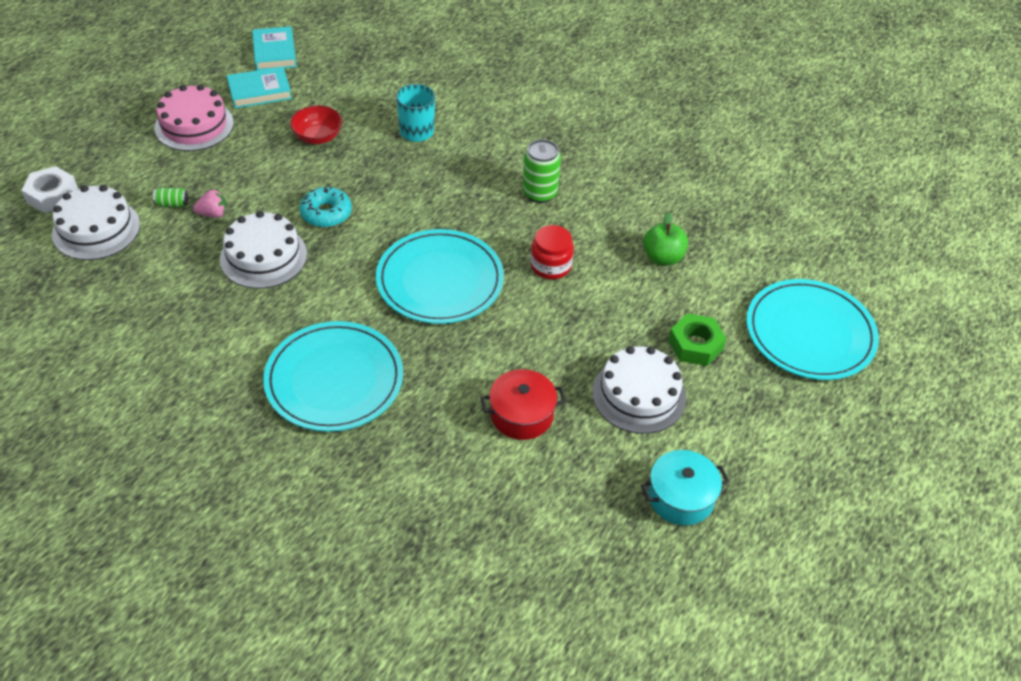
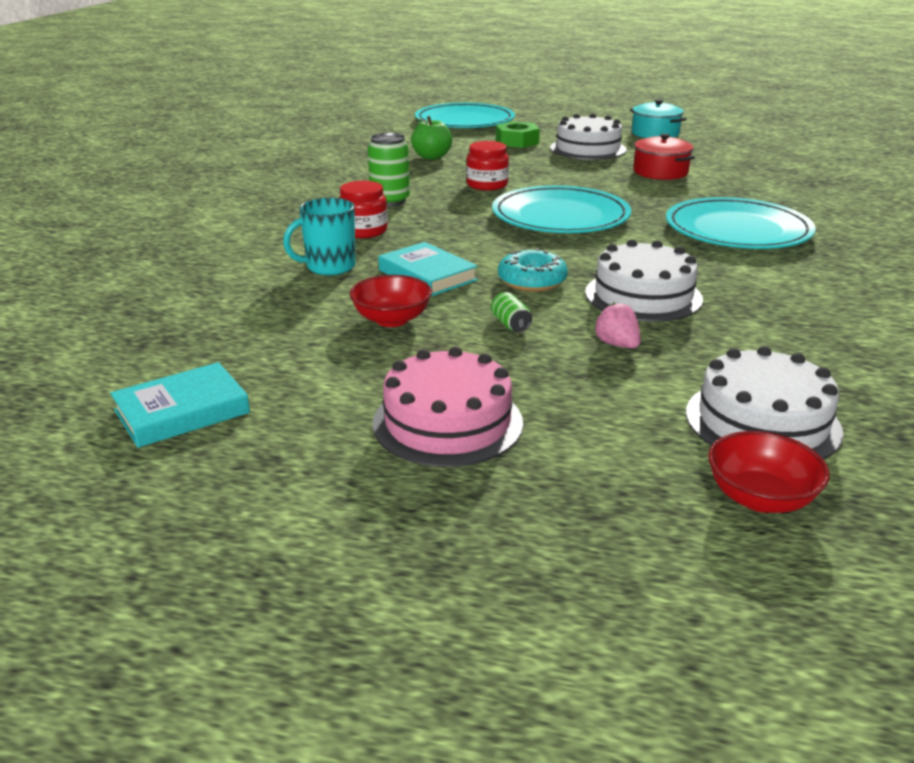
camera: 110 degrees left, 20 degrees down
white nut [21,166,78,213] -> red bowl [708,431,830,513]
green can [153,188,188,207] -> green can moved to [491,292,532,332]
turquoise book [227,66,292,108] -> turquoise book moved to [378,242,478,296]
none -> red jar [339,181,388,238]

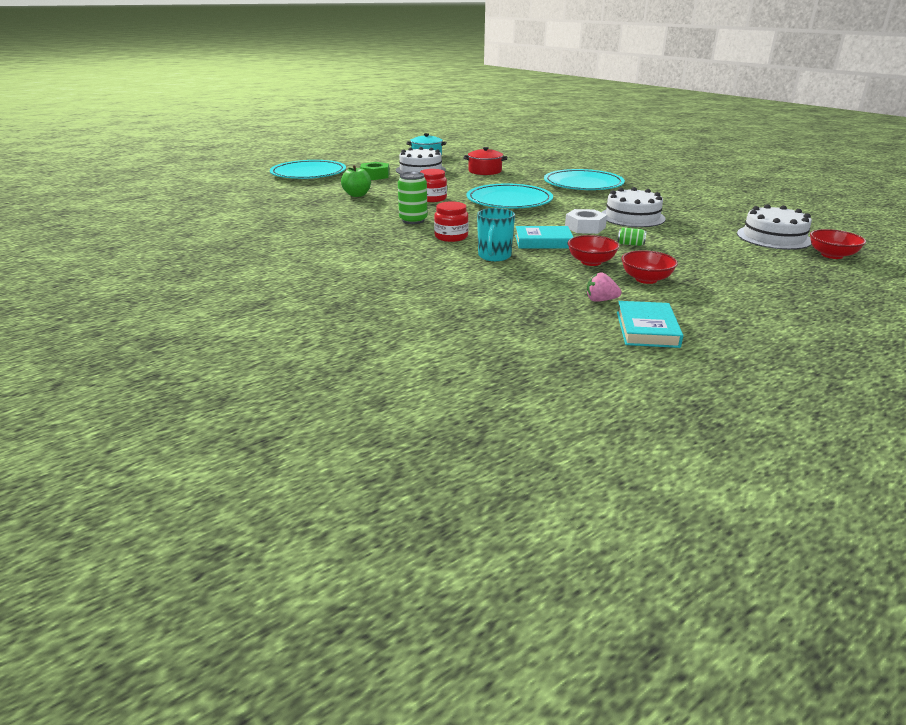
camera: 50 degrees left, 0 degrees up
pink cake [372,347,523,467] -> none
turquoise donut [498,248,568,292] -> white nut [565,209,607,234]
pink strawberry [594,302,641,348] -> pink strawberry moved to [587,272,621,302]
none -> red bowl [621,250,678,284]

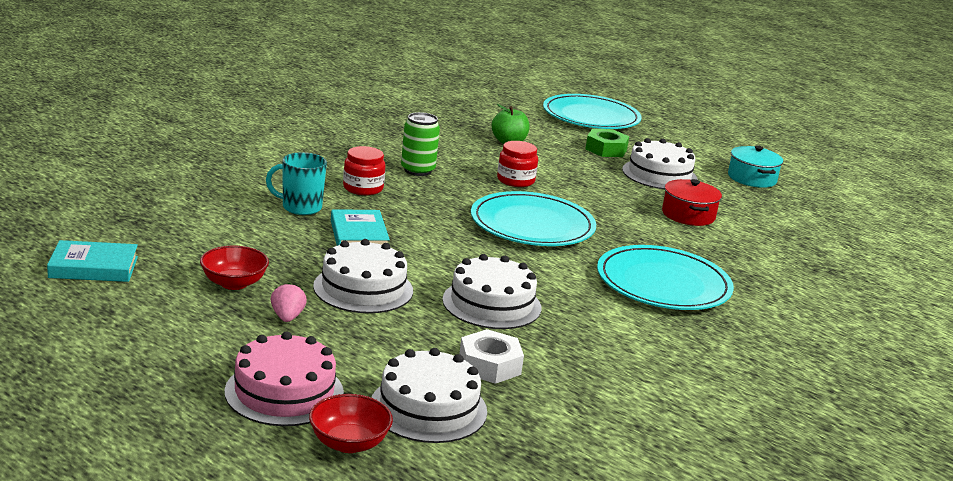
camera: 75 degrees right, 5 degrees down
white nut [565,209,607,234] -> white nut moved to [459,329,524,384]
red bowl [567,235,619,266] -> none
pink strawberry [587,272,621,302] -> pink strawberry moved to [271,283,307,322]
green can [618,228,647,246] -> white cake [313,239,413,313]
none -> pink cake [224,331,344,426]

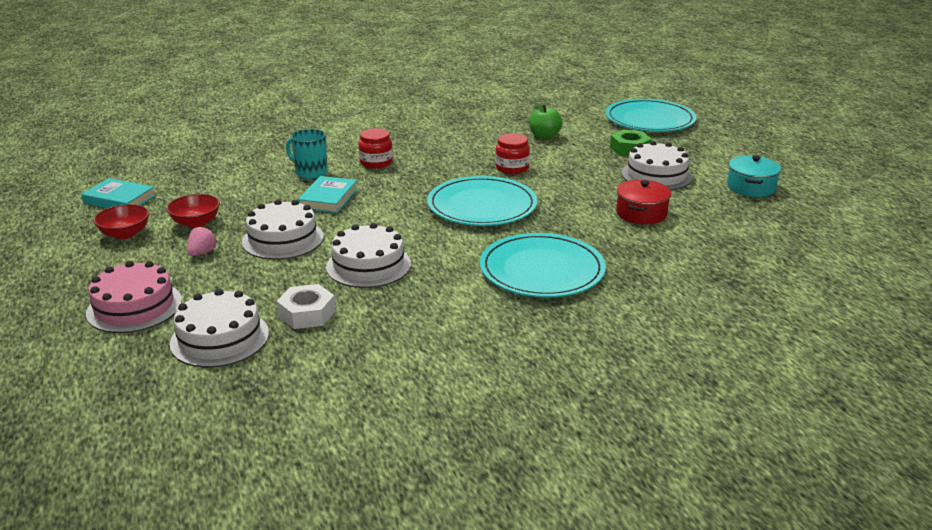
camera: 30 degrees right, 5 degrees up
red bowl [309,394,393,453] -> red bowl moved to [93,204,149,239]
green can [401,112,440,176] -> none

